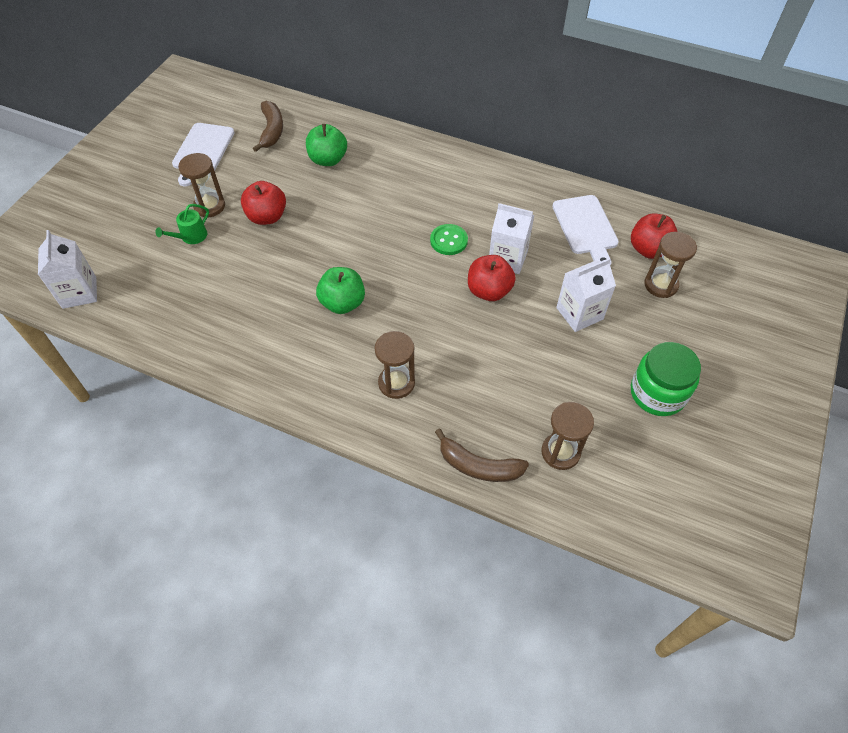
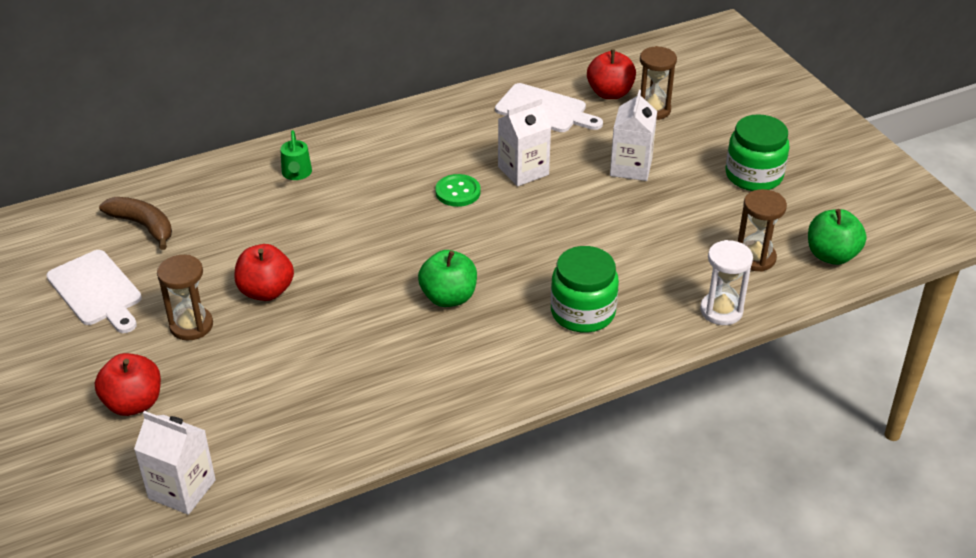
camera: 50 degrees left, 15 degrees down
green watering can [156,204,209,244] -> green watering can moved to [280,130,312,180]
green apple [306,124,347,166] -> green apple moved to [808,209,867,265]
brown hourglass [375,331,415,399] -> green jar [551,246,619,333]
brown banana [435,428,529,482] -> white hourglass [700,240,753,325]
red apple [468,255,516,301] -> red apple moved to [95,353,161,416]

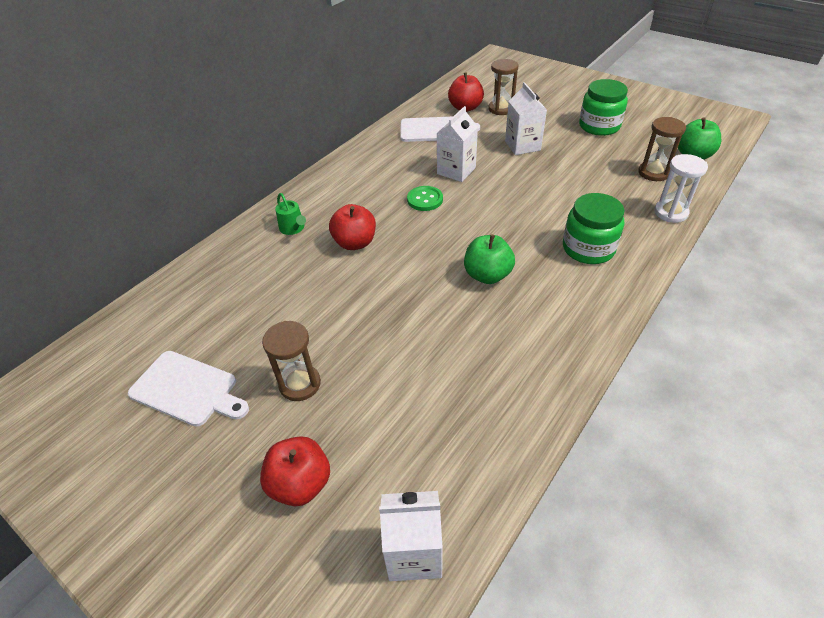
camera: 25 degrees left, 5 degrees up
brown banana [99,197,172,250] -> none
red apple [234,244,294,301] -> red apple moved to [329,204,376,250]

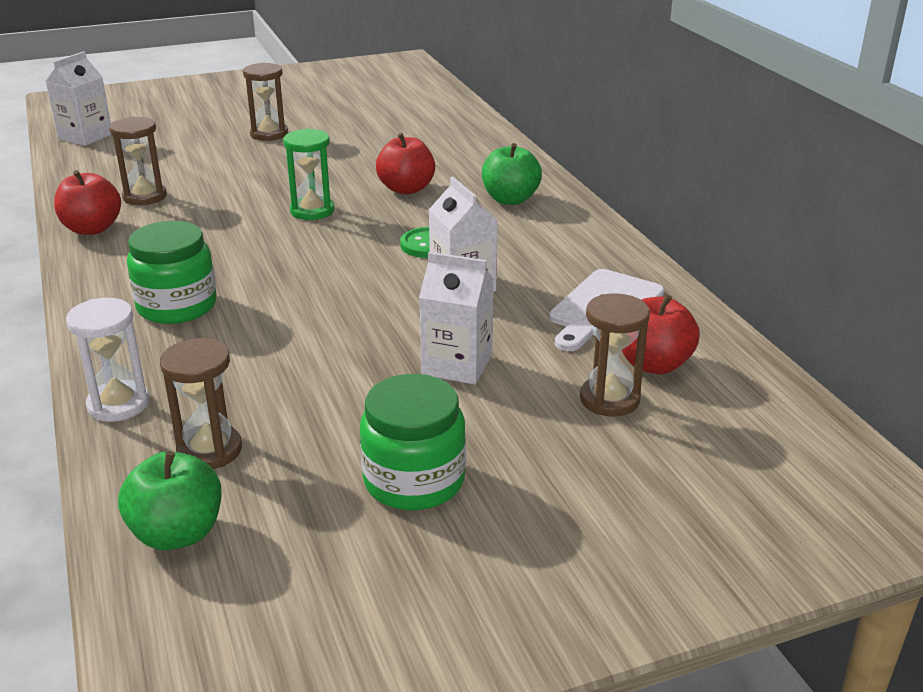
camera: 120 degrees right, 15 degrees down
white cutting board [128,351,249,427] -> none
red apple [260,436,330,506] -> red apple moved to [54,170,121,235]
green watering can [275,193,306,235] -> none
green apple [464,235,515,284] -> green apple moved to [482,143,542,205]
none -> brown hourglass [109,116,167,205]
none -> green hourglass [283,129,334,220]

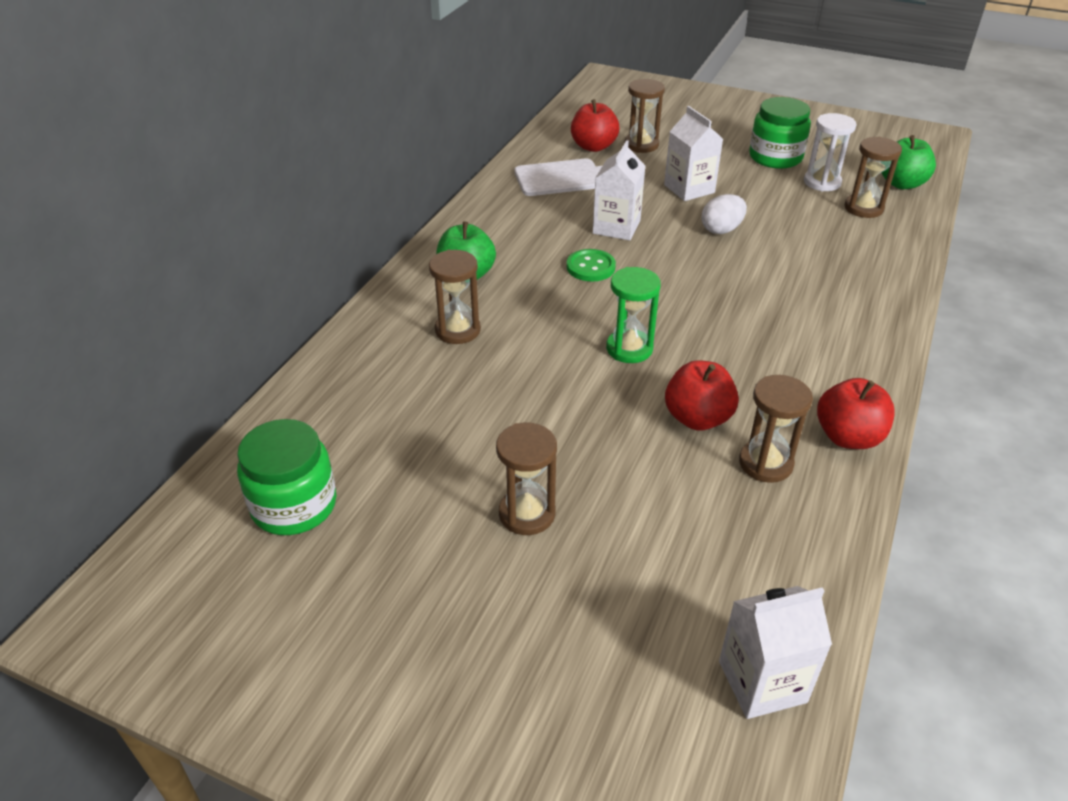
camera: 135 degrees left, 10 degrees up
white hourglass [66,298,149,422] -> white hourglass moved to [804,113,857,192]
green jar [127,221,217,324] -> green jar moved to [237,419,337,535]
red apple [376,133,435,195] -> red apple moved to [665,360,739,431]
none -> brown hourglass [429,250,481,344]
none -> white egg [702,194,747,234]

